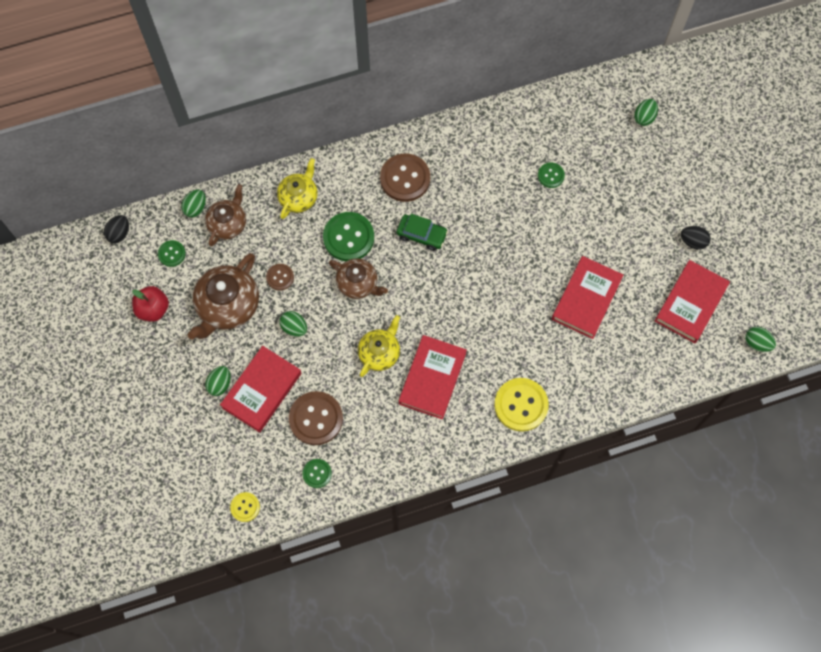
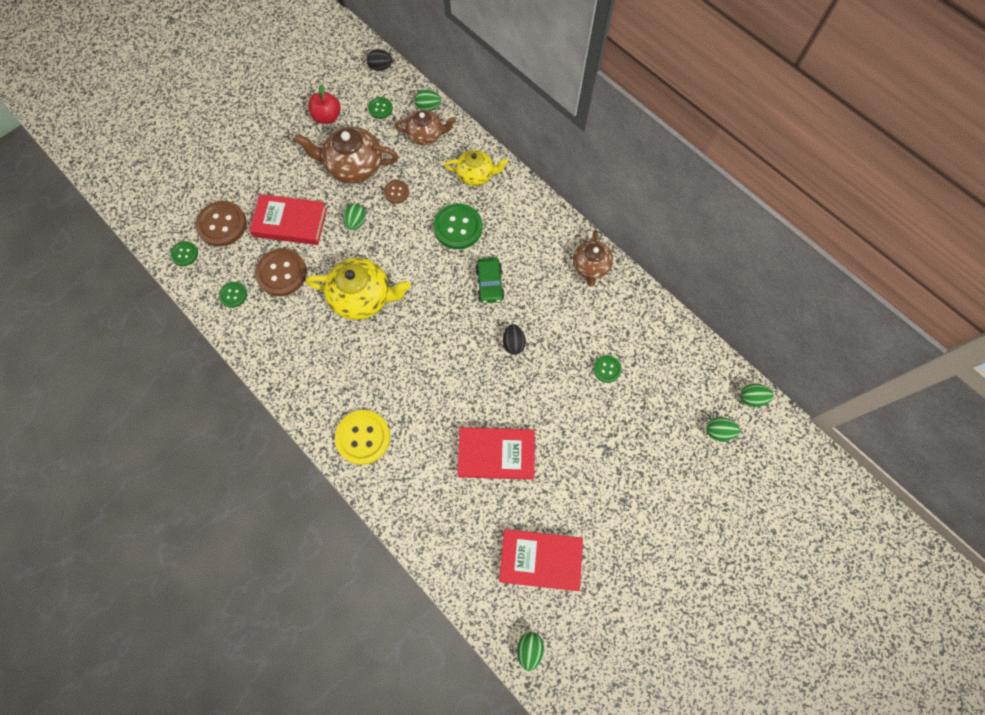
camera: 65 degrees right, 0 degrees up
green egg [205,366,231,396] -> green egg moved to [740,384,774,407]
yellow button [230,492,260,522] -> green button [170,241,198,266]
brown teapot [329,258,388,299] -> brown teapot moved to [573,230,613,287]
yellow teapot [358,315,400,377] -> yellow teapot [306,258,411,320], size x1.57
brown button [380,154,430,202] -> brown button moved to [195,201,247,247]
red book [399,335,467,419] -> none
black egg [681,226,711,250] -> black egg moved to [503,324,526,355]

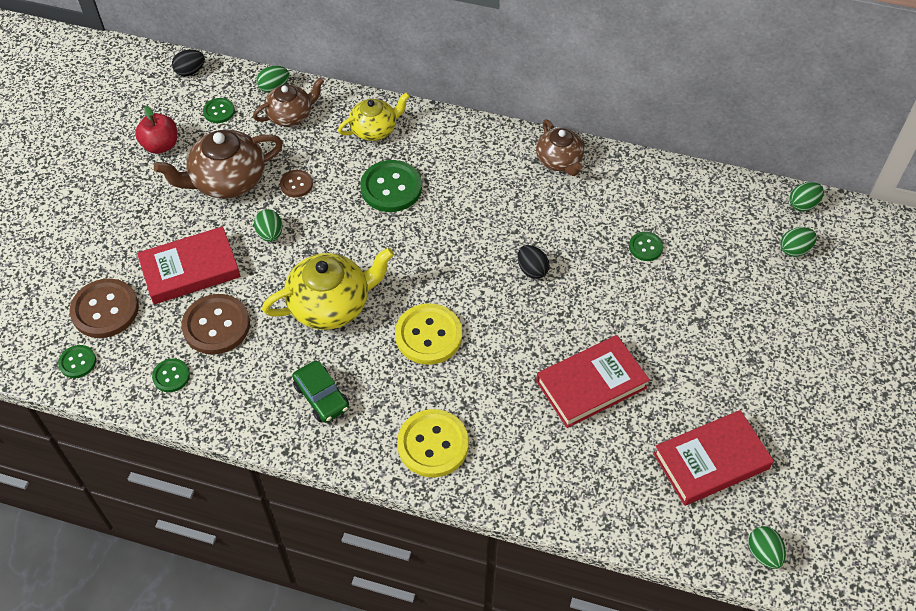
camera: 30 degrees left, 15 degrees down
green car [476,258,504,303] -> green car moved to [292,361,349,423]
none -> yellow button [395,303,462,365]

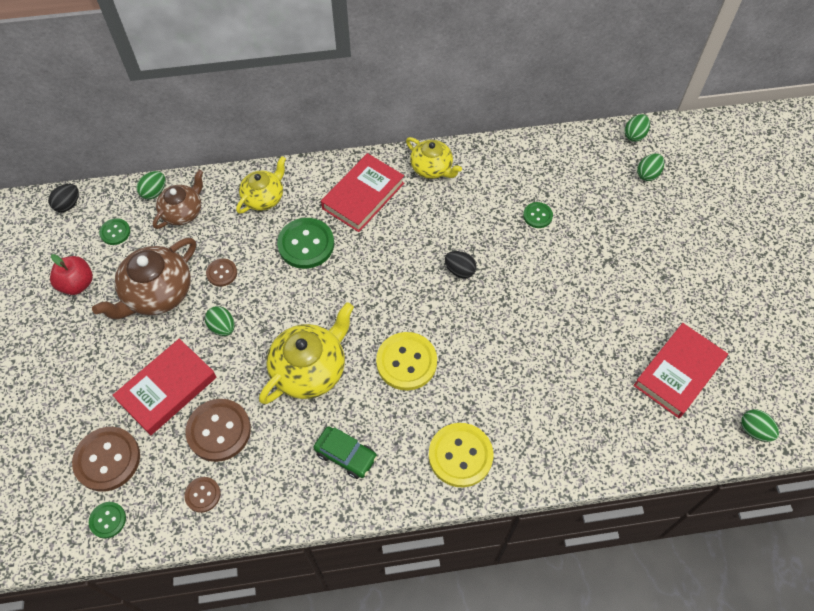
camera: 25 degrees left, 5 degrees up
green button [152,358,190,392] -> brown button [184,477,221,513]
brown teapot [536,119,584,176] -> yellow teapot [406,137,462,179]
red book [536,335,650,428] -> red book moved to [321,153,404,232]

